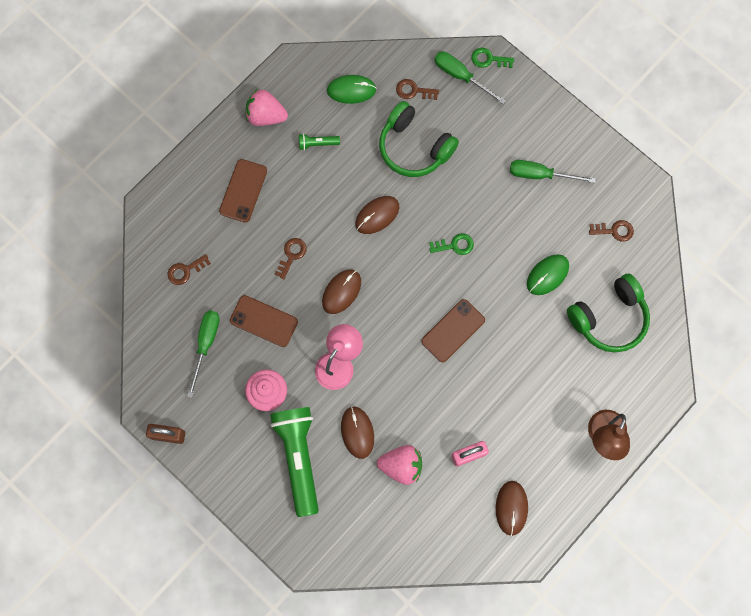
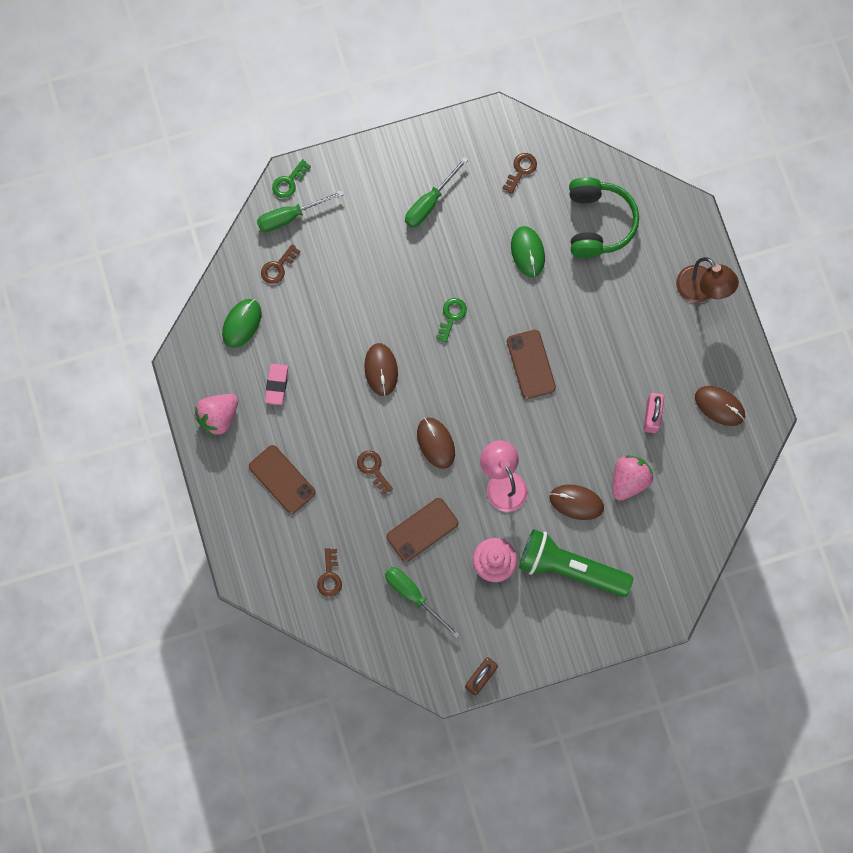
camera: 60 degrees left, 0 degrees up
green flashlight [299,133,340,150] -> pink eraser [265,364,288,405]
green headphones [379,101,459,177] -> none

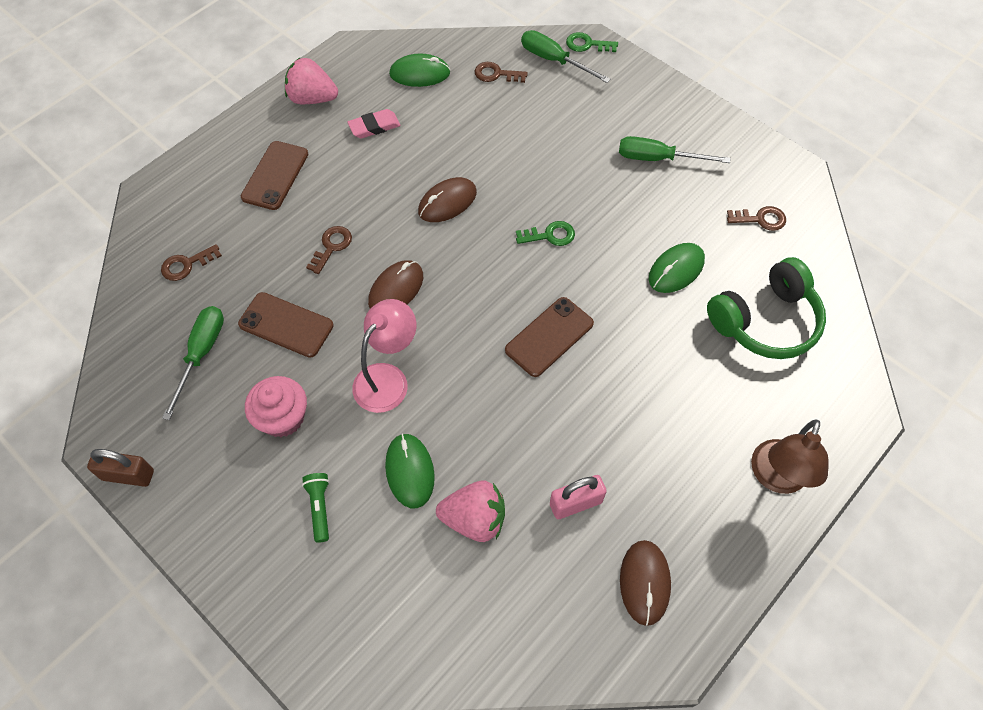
camera: 60 degrees right, 15 degrees down
green flashlight [519,529,633,597] -> green flashlight [302,473,329,543], size x0.42
brown mouse [549,485,604,520] -> green mouse [385,433,435,508]

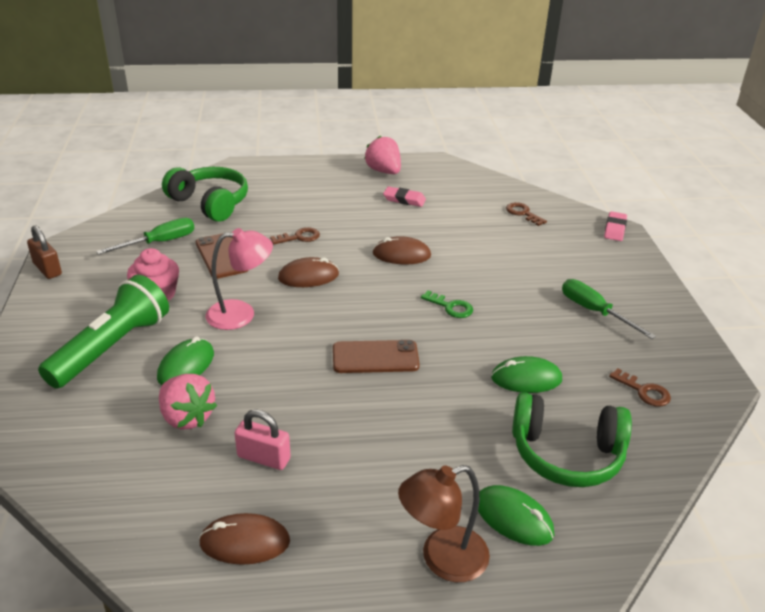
camera: 40 degrees right, 25 degrees down
brown key [161,244,222,281] -> green headphones [162,167,248,222]
brown phone [241,141,308,210] -> none
green flashlight [302,473,329,543] -> green flashlight [38,275,169,389], size x2.40
green mouse [389,54,450,87] -> green mouse moved to [478,485,554,546]
green screwdriver [521,30,611,83] -> none
green key [566,32,618,52] -> pink eraser [604,211,627,241]
brown mouse [620,540,671,626] -> brown mouse turned 45 degrees clockwise [199,513,290,565]

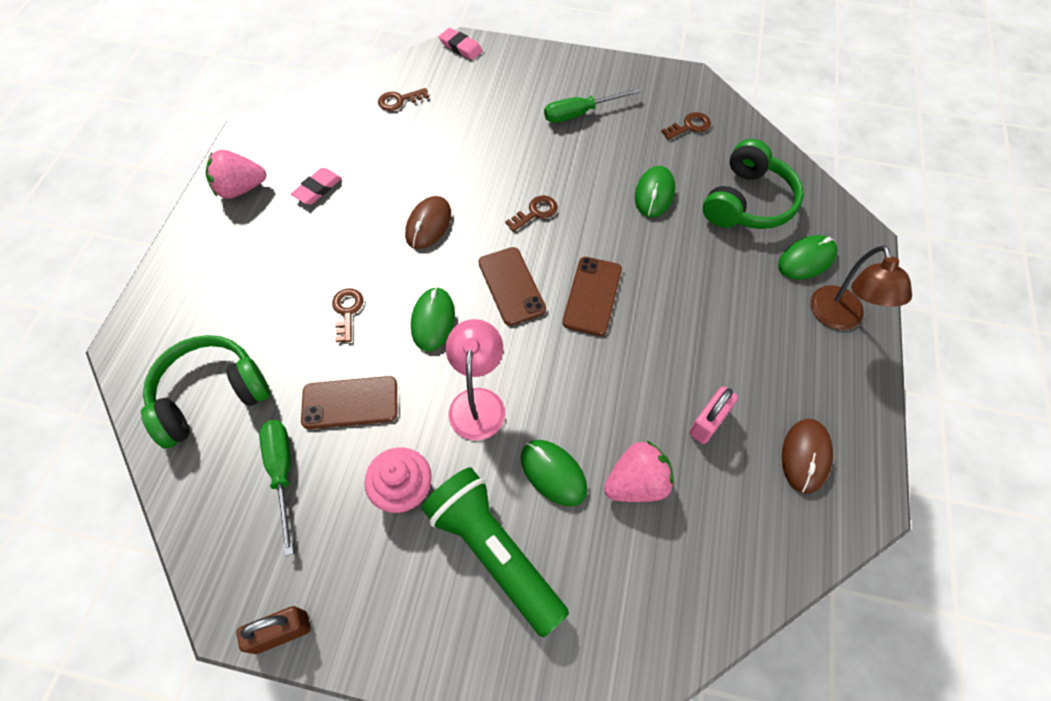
camera: 70 degrees left, 25 degrees up
brown mouse [278,257,339,287] -> green mouse [411,287,455,351]
green key [421,290,473,318] -> brown key [505,196,558,232]
none -> brown phone [478,247,546,326]

